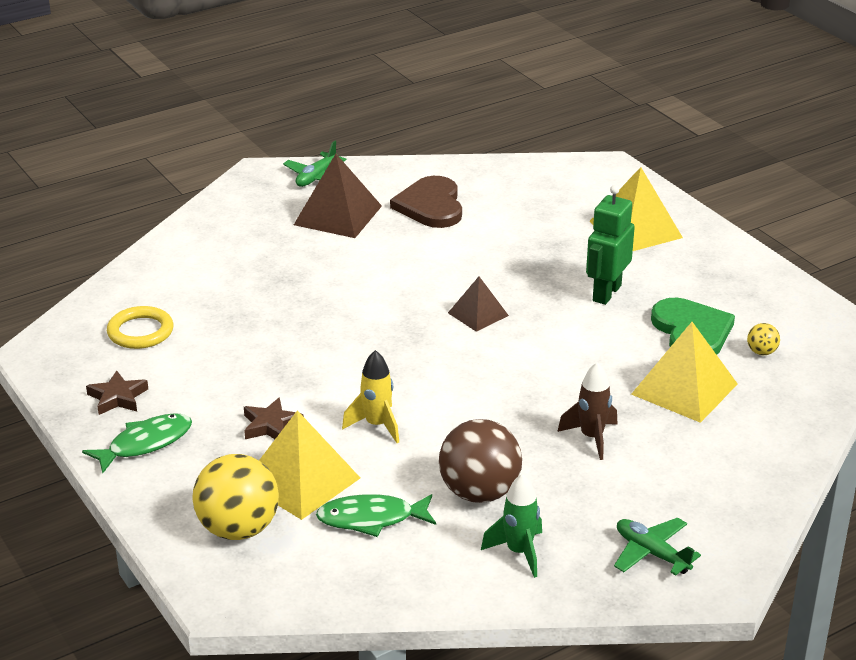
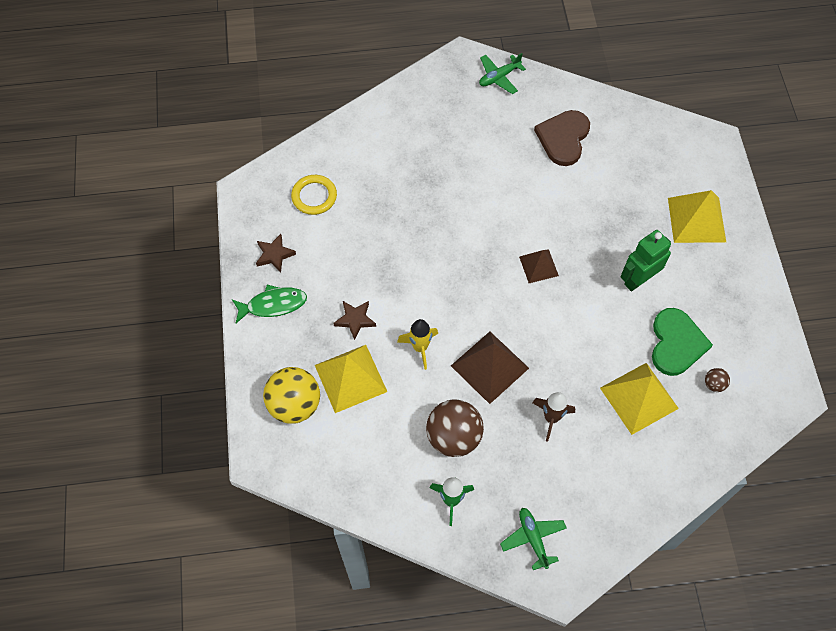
camera: 25 degrees right, 30 degrees up
brown pyramid [294,154,382,238] -> brown pyramid moved to [451,332,529,404]
green fish [316,494,436,537] -> none
yellow ball [747,323,780,355] -> brown ball [705,368,730,392]

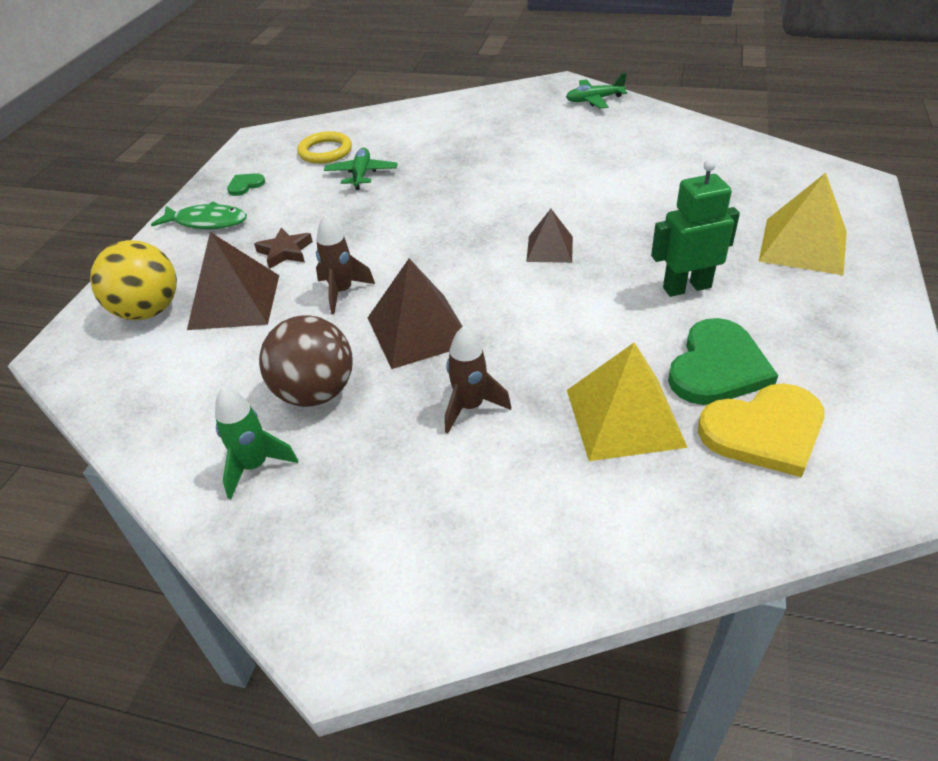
camera: 25 degrees right, 20 degrees down
brown star [256,234,296,273] -> green heart [227,173,265,196]
yellow pyramid [315,345,387,413] -> brown pyramid [187,232,279,330]
yellow rocket [397,319,438,370] -> brown rocket [316,215,375,314]
green plane [500,508,567,570] -> green plane moved to [324,148,397,190]
brown heart [534,110,590,166] -> none
brown ball [705,368,730,392] -> yellow heart [698,384,825,477]

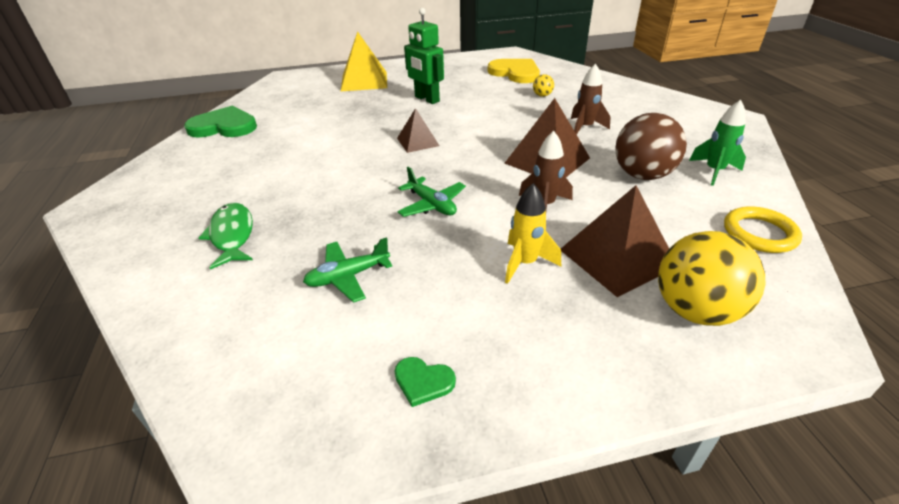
camera: 120 degrees left, 5 degrees down
green fish [151,202,247,229] -> green fish moved to [198,203,253,270]
brown star [254,228,313,269] -> yellow rocket [505,183,561,284]
yellow ring [297,131,352,164] -> yellow ring moved to [724,206,802,253]
green plane [566,73,627,109] -> green plane moved to [397,167,466,217]
yellow pyramid [567,342,688,461] -> yellow ball [533,74,554,97]
green heart [668,318,778,405] -> green heart moved to [184,105,257,137]

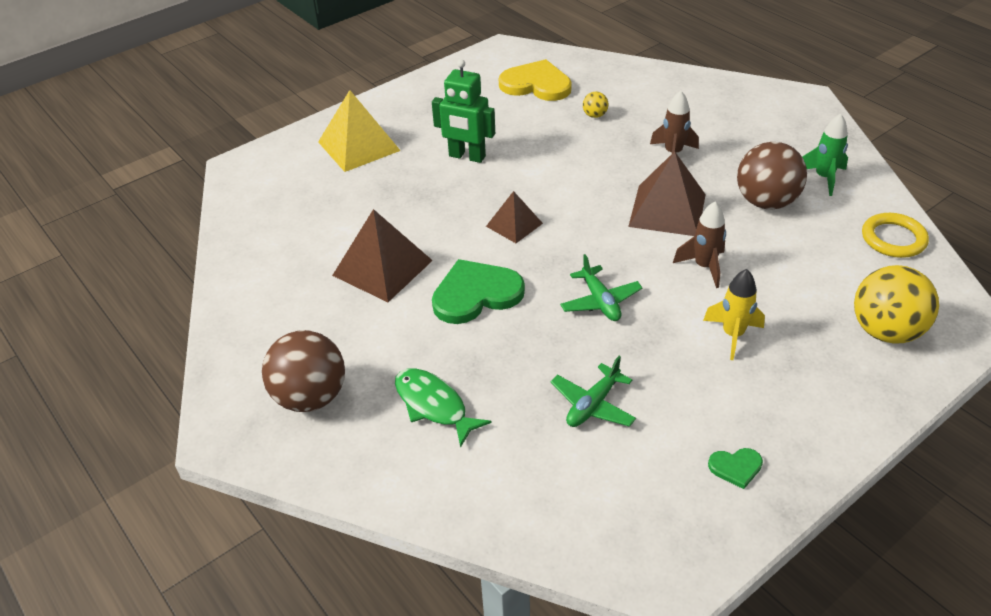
camera: 25 degrees left, 5 degrees up
green heart [184,105,257,137] -> green heart moved to [432,259,525,324]
green plane [397,167,466,217] -> green plane turned 45 degrees clockwise [560,254,642,321]
brown pyramid [561,185,669,297] -> brown pyramid moved to [332,209,433,302]
none -> brown ball [262,330,345,412]

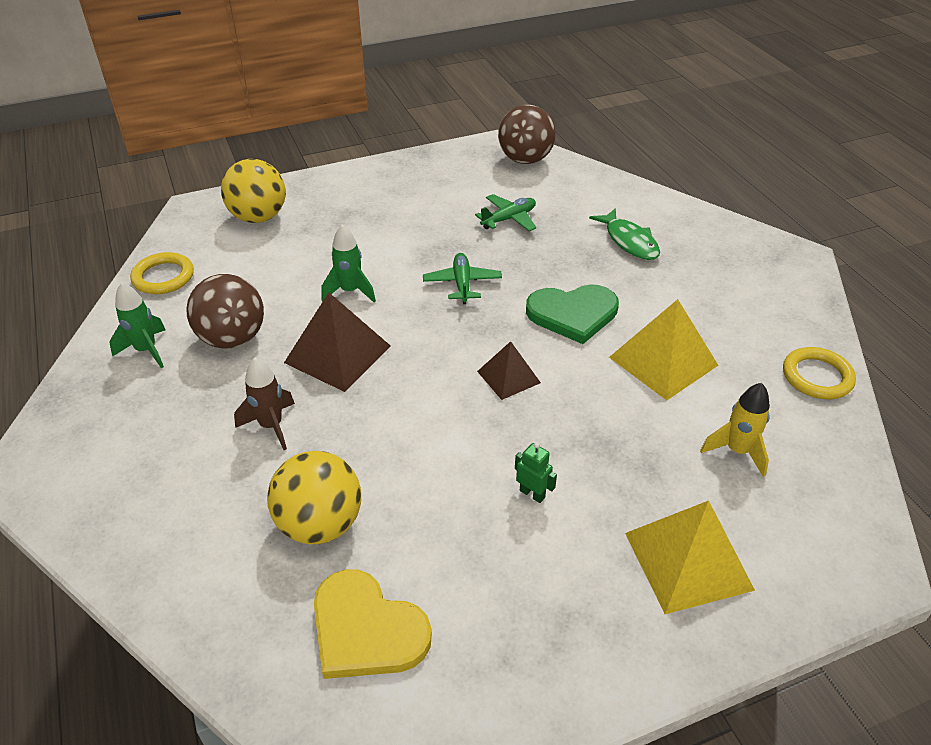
camera: 165 degrees left, 0 degrees up
brown ball [262,330,345,412] -> brown ball moved to [498,105,556,164]
brown pyramid [332,209,433,302] -> yellow pyramid [609,299,719,400]
green robot [432,59,495,163] -> green robot [515,442,557,503], size x0.51
yellow ball [583,92,608,118] -> yellow ball [267,451,361,545], size x2.28
brown rocket [673,201,726,288] -> green rocket [321,224,376,302]
yellow rocket [703,269,765,360] -> yellow rocket moved to [700,383,770,477]
green heart [708,448,763,489] -> none
none -> yellow ring [783,347,856,399]

